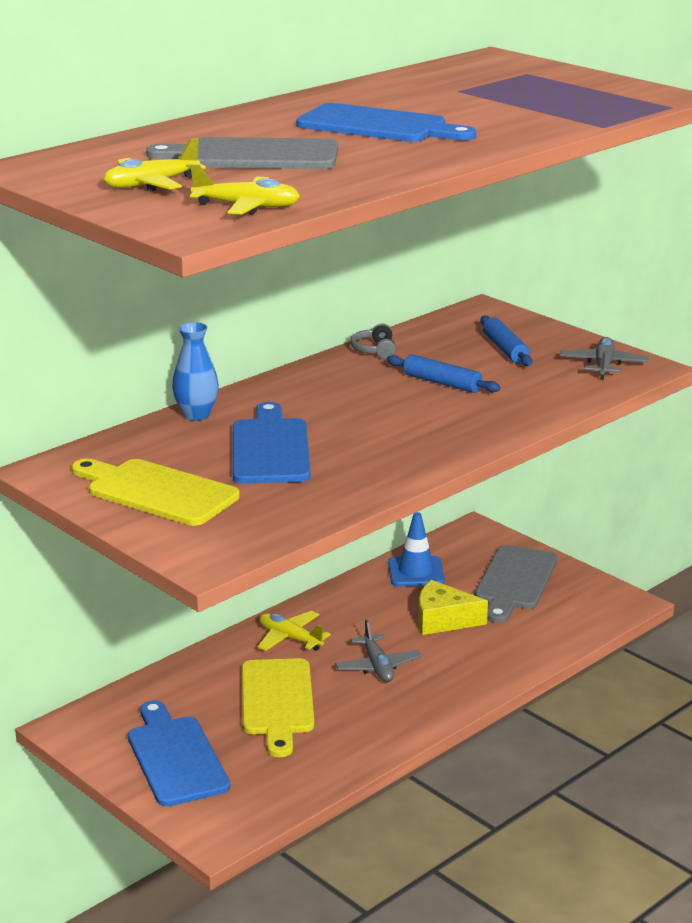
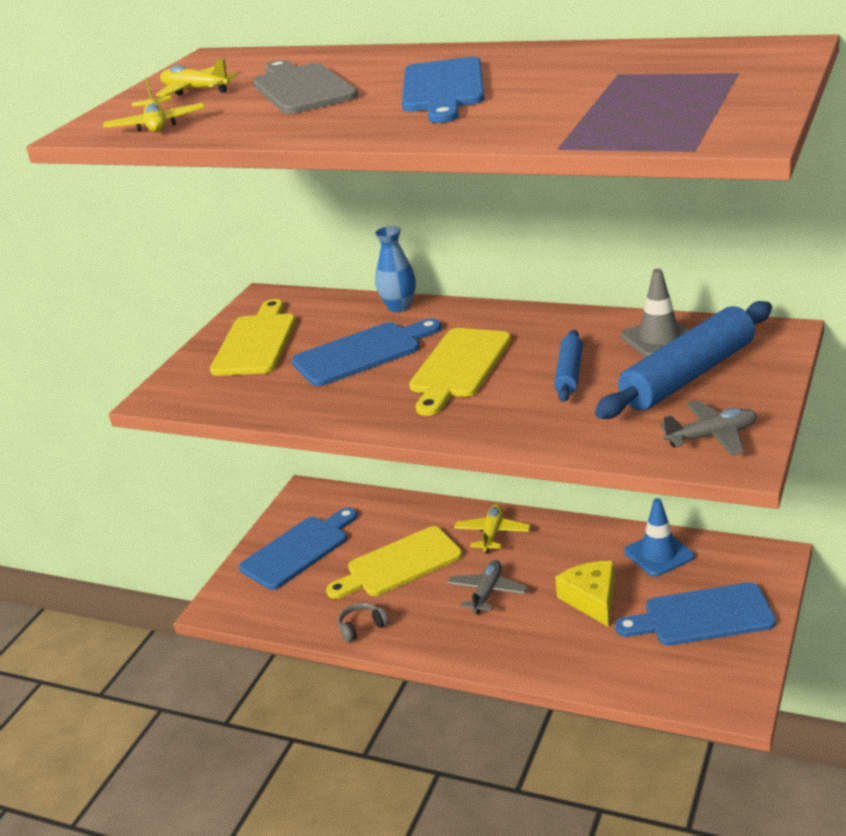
camera: 70 degrees right, 5 degrees up
grey plane [335,619,422,682] -> grey plane turned 150 degrees clockwise [447,560,528,615]
grey headphones [350,324,396,359] -> grey headphones moved to [338,603,389,643]
grey cutting board [475,545,557,623] -> blue cutting board [615,582,776,646]
blue rolling pin [481,315,532,366] -> blue rolling pin [595,301,772,419], size x1.90
none -> yellow cutting board [409,328,511,416]
none -> grey traffic cone [621,269,689,357]

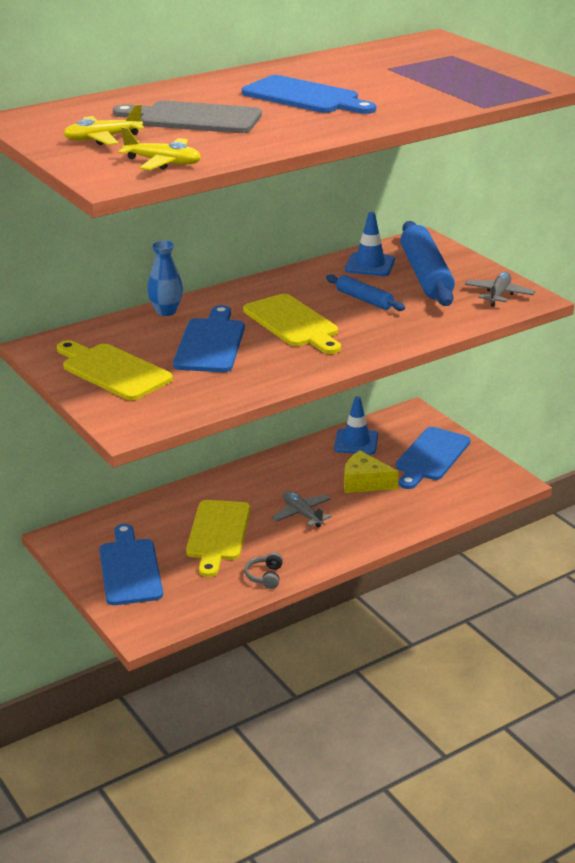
camera: 60 degrees left, 0 degrees up
yellow plane [454,504,530,553] -> none
grey traffic cone [621,269,689,357] -> blue traffic cone [345,212,395,276]

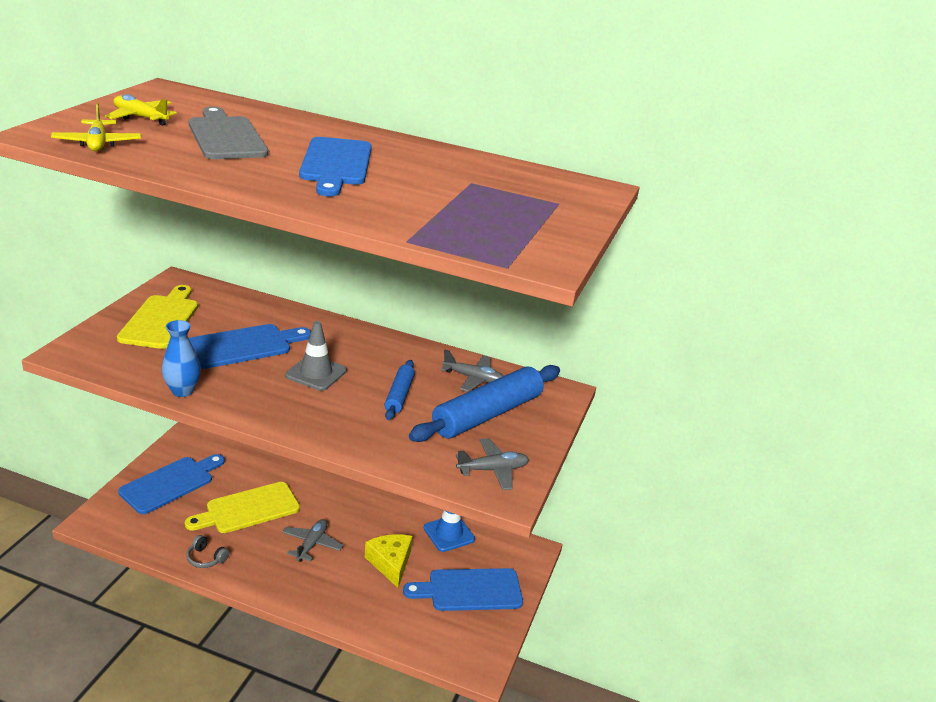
camera: 50 degrees right, 0 degrees up
blue vase [147,240,183,316] -> blue vase moved to [162,320,201,397]
yellow cutting board [243,294,341,354] -> grey traffic cone [285,321,347,391]
grey headphones [245,552,283,589] -> grey headphones turned 120 degrees counterclockwise [186,535,229,568]
blue traffic cone [345,212,395,276] -> grey plane [441,350,503,392]

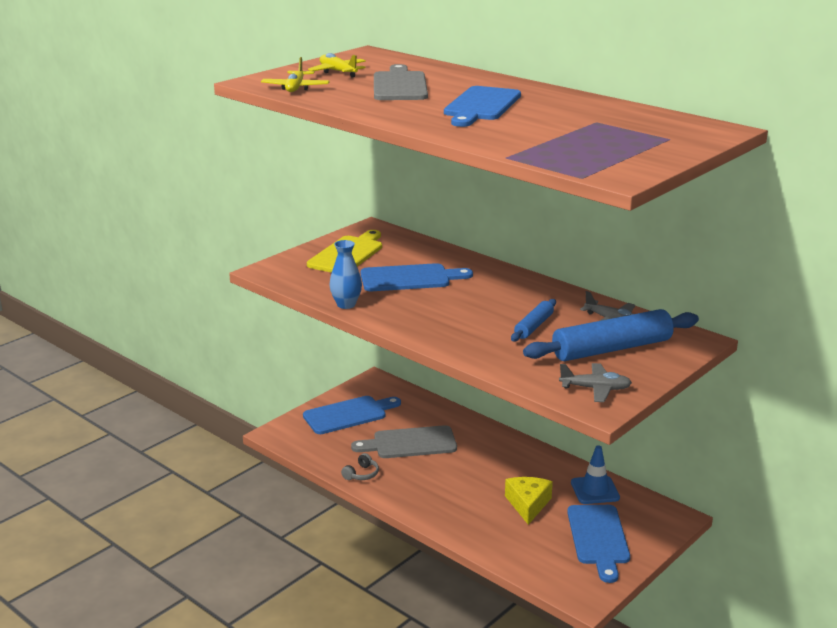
camera: 25 degrees right, 5 degrees down
yellow cutting board [185,482,300,533] -> grey cutting board [351,425,457,458]
grey headphones [186,535,229,568] -> grey headphones turned 105 degrees counterclockwise [341,453,379,480]
grey plane [282,519,343,562] -> none
grey traffic cone [285,321,347,391] -> none
blue cutting board [403,568,523,611] -> blue cutting board turned 105 degrees counterclockwise [567,505,630,583]

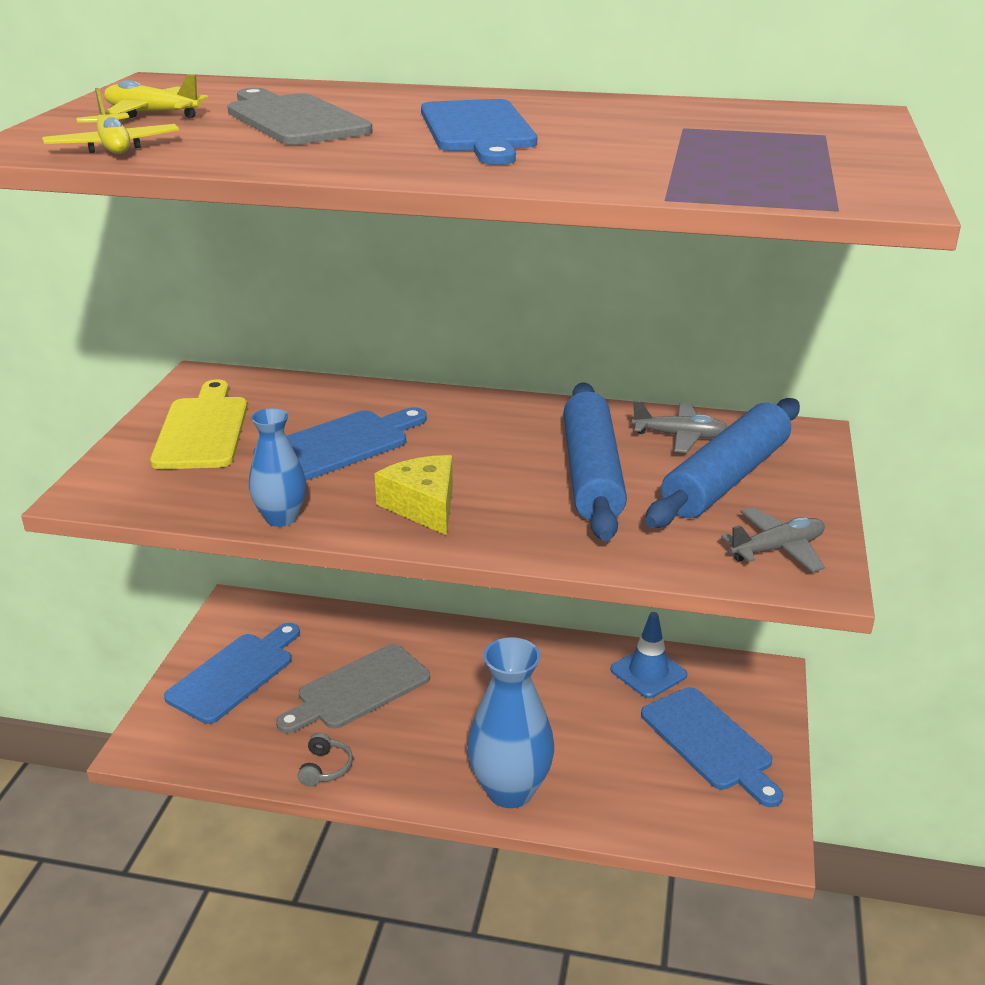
camera: 30 degrees left, 5 degrees up
yellow cheese [505,477,553,525] -> yellow cheese moved to [374,455,453,535]
blue rolling pin [511,299,556,341] -> blue rolling pin [563,382,627,541], size x1.90
none -> blue vase [467,637,554,808]

